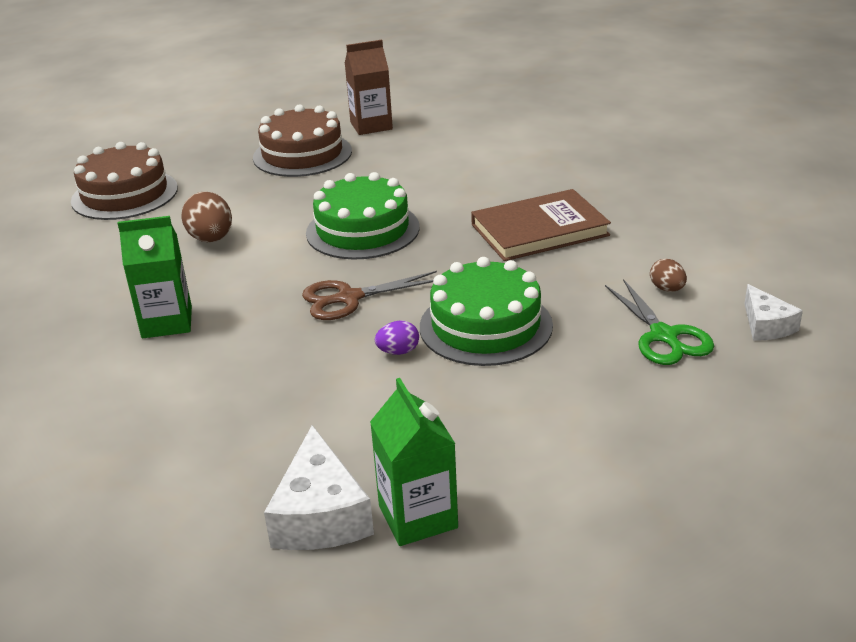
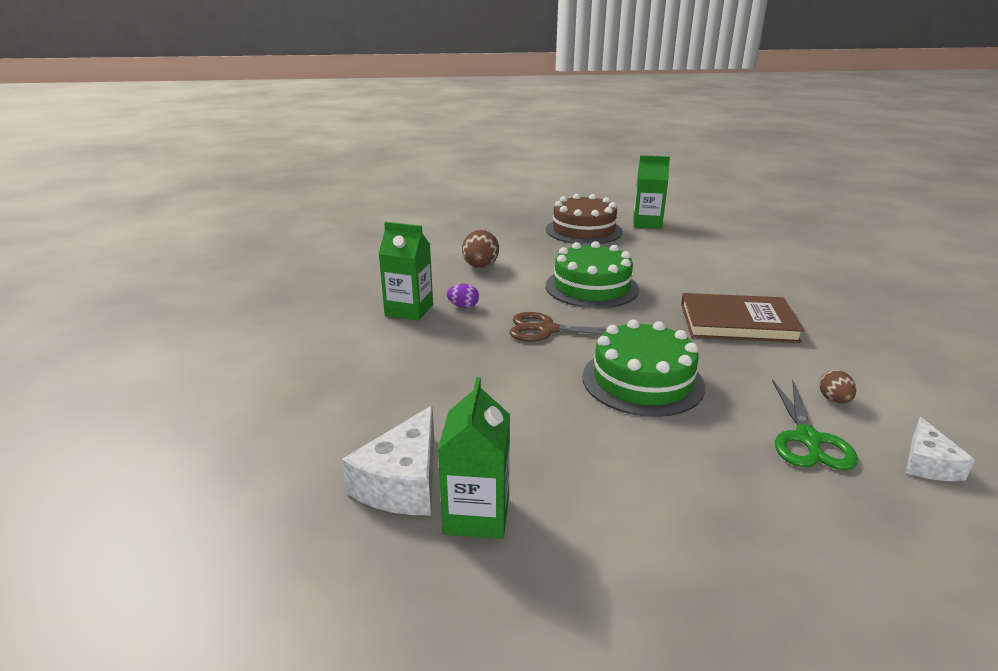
camera: 25 degrees right, 5 degrees down
brown cake [71,142,178,220] -> none
brown carton [345,40,393,135] -> green carton [633,155,670,229]
purple egg [375,321,419,355] -> purple egg moved to [447,284,479,308]

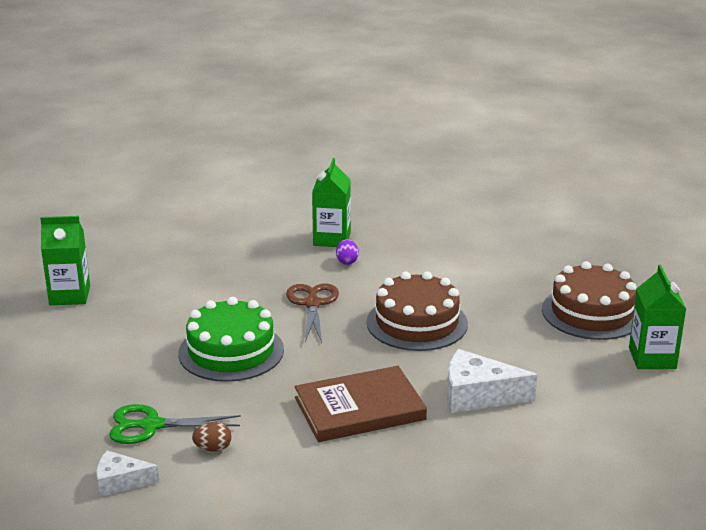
camera: 80 degrees right, 0 degrees up
white cheese [341,406,434,515] -> white cheese moved to [447,349,537,413]
brown egg [462,230,499,268] -> none
green cake [546,241,639,308] -> brown cake [366,272,468,351]
brown book [681,293,805,343] -> brown book turned 75 degrees clockwise [295,366,427,442]

